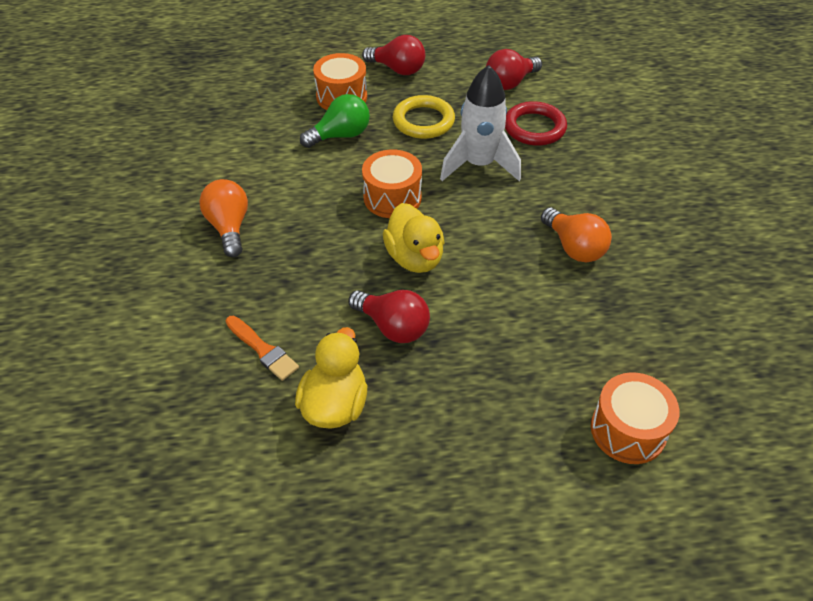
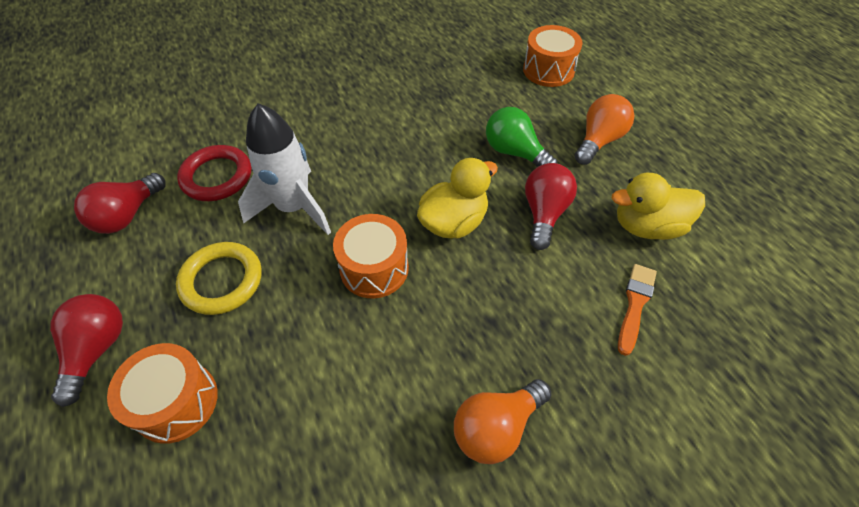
camera: 110 degrees left, 5 degrees up
green light bulb [300,94,370,148] -> green light bulb moved to [486,107,557,167]
red light bulb [486,49,542,90] -> red light bulb turned 90 degrees clockwise [74,173,166,234]
orange light bulb [541,207,612,263] -> orange light bulb moved to [575,94,635,165]

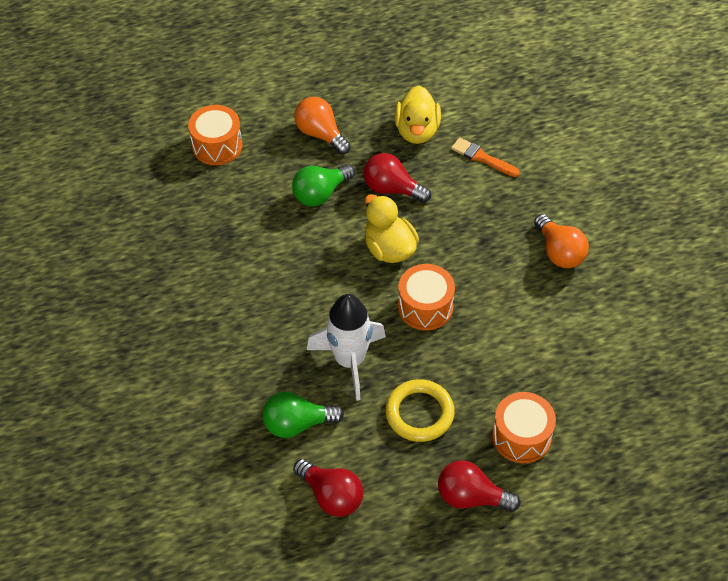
camera: 80 degrees left, 0 degrees up
red ring [177,145,251,201] -> green light bulb [262,392,344,438]

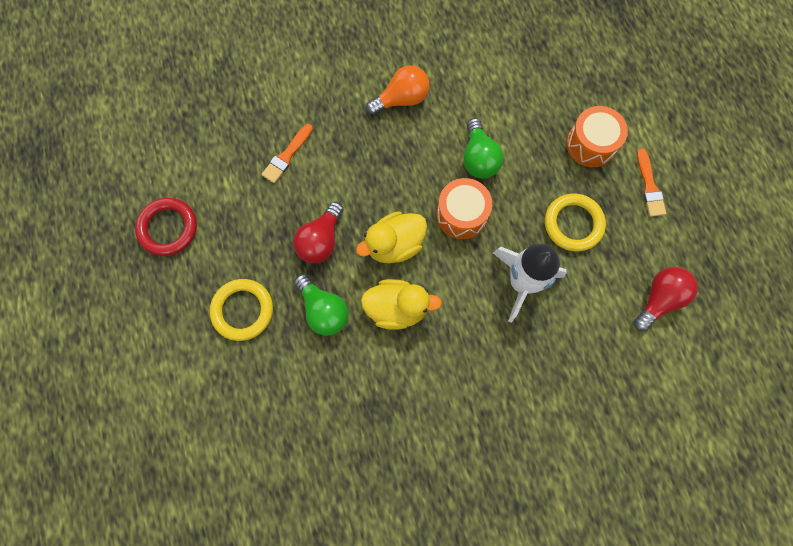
camera: 90 degrees left, 20 degrees up
orange drum [188,105,243,165] -> none
green light bulb [262,392,344,438] -> green light bulb moved to [463,118,504,178]
orange light bulb [294,97,351,155] -> yellow ring [210,279,273,341]
yellow duck [394,86,441,144] -> yellow duck moved to [361,279,442,330]
red light bulb [438,460,521,512] -> orange brush [637,148,666,217]
none -> red ring [135,198,197,256]

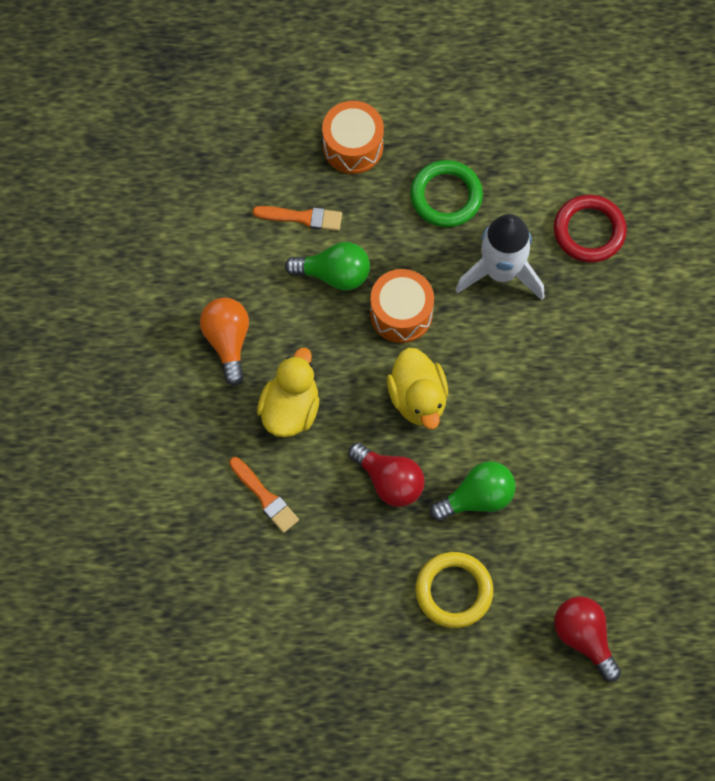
camera: 75 degrees left, 5 degrees down
red ring [135,198,197,256] -> red ring moved to [554,195,627,263]
yellow duck [361,279,442,330] -> yellow duck moved to [257,348,320,437]
yellow ring [545,193,606,251] -> green ring [410,160,483,227]
red light bulb [634,267,698,331] -> red light bulb moved to [554,596,621,682]
orange brush [637,148,666,217] -> orange brush moved to [253,206,342,231]

